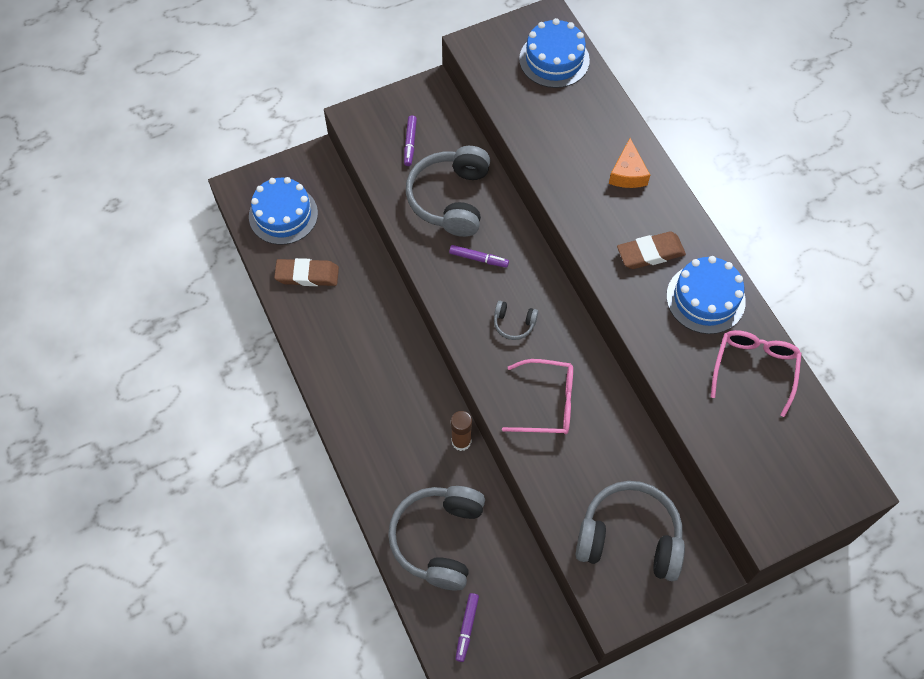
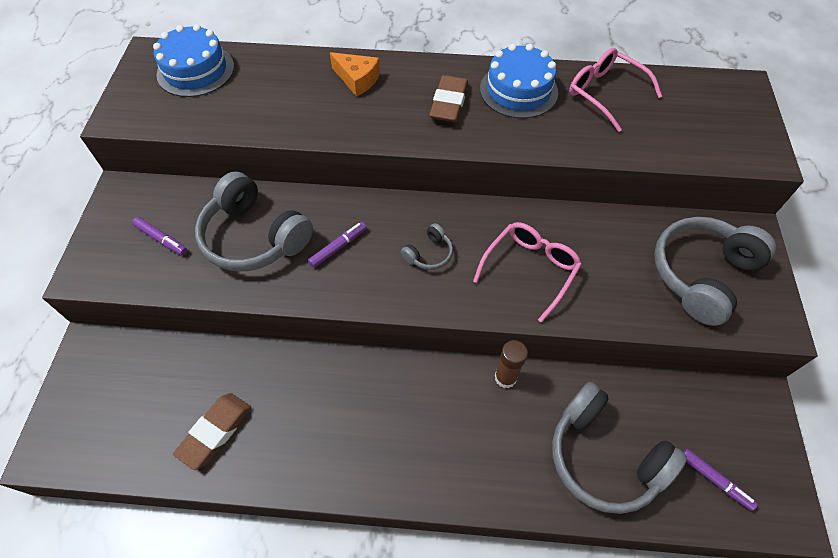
camera: 60 degrees left, 5 degrees down
blue cake [249,177,318,245] -> none

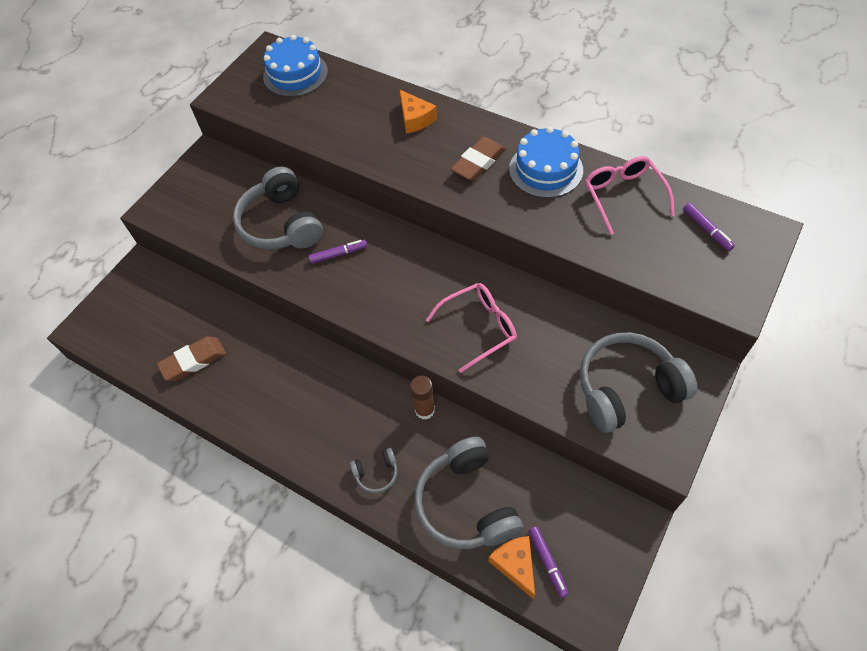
camera: 30 degrees right, 0 degrees up
purple marker [132,217,187,256] -> purple marker moved to [683,203,735,251]
grey headphones [401,223,453,270] -> grey headphones moved to [350,448,397,493]
none -> orange cheese [488,536,535,599]

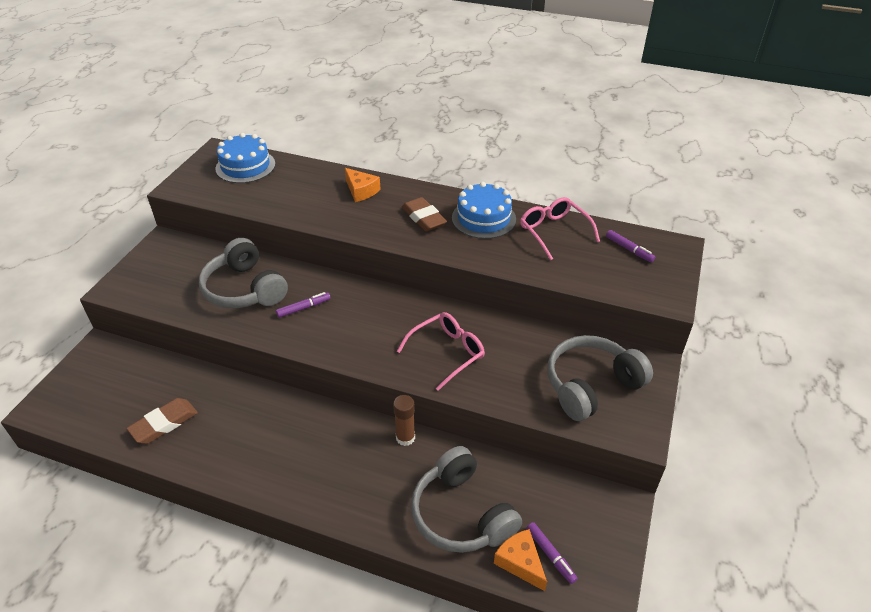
camera: 15 degrees left, 15 degrees down
grey headphones [350,448,397,493] -> none
brown eraser [450,137,506,181] -> brown eraser turned 60 degrees counterclockwise [402,197,447,232]

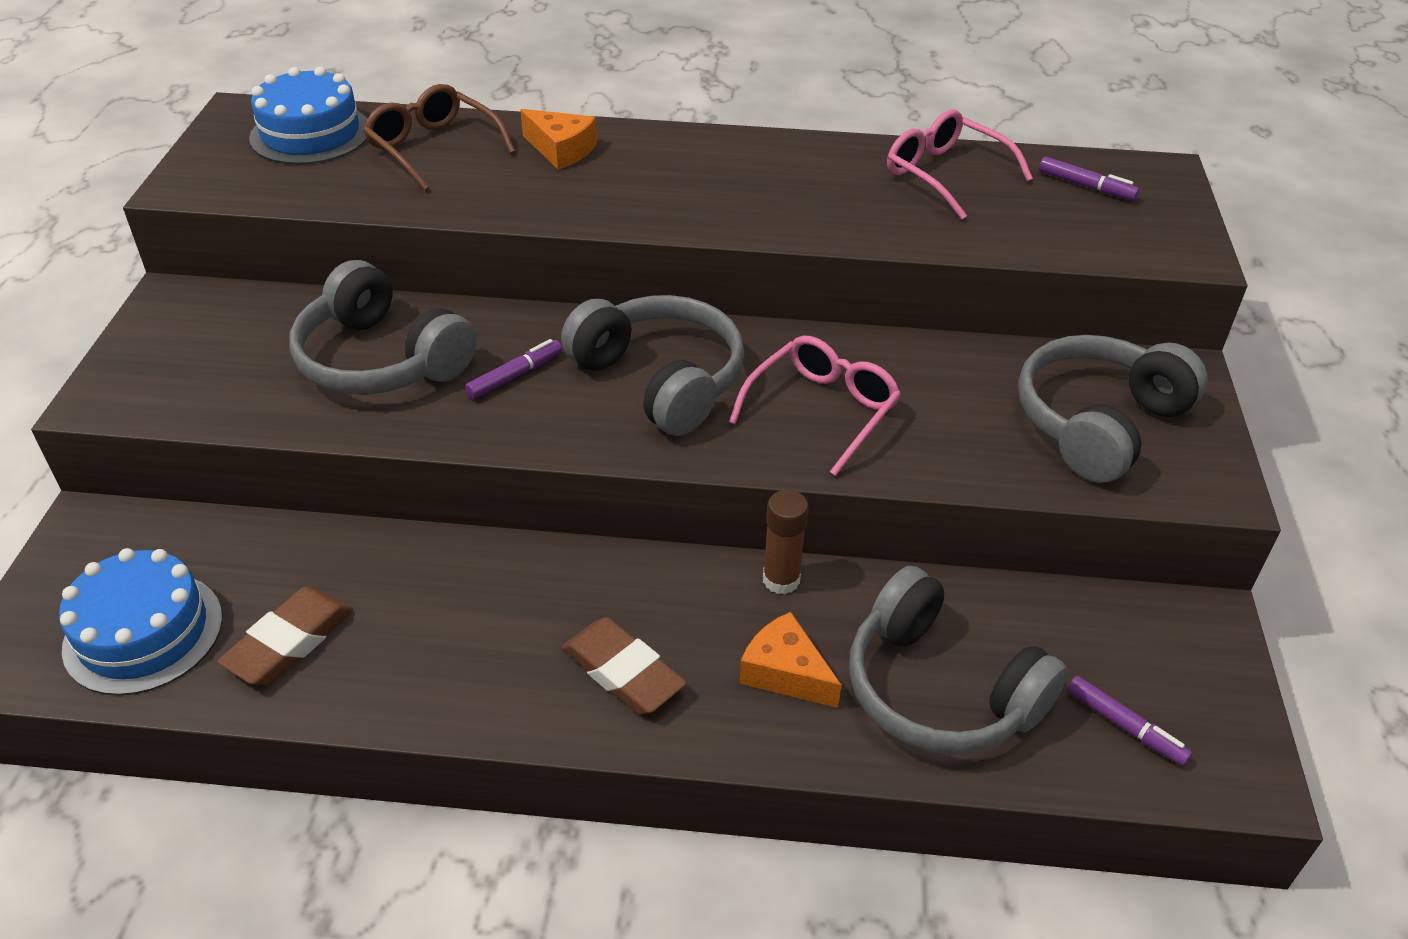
camera: 15 degrees left, 0 degrees up
brown eraser [402,197,447,232] -> brown eraser moved to [562,617,687,715]
blue cake [452,182,516,239] -> blue cake moved to [59,548,223,696]
orange cheese [494,529,547,591] -> orange cheese moved to [739,612,842,708]
none -> brown glasses [363,84,516,191]
none -> grey headphones [561,295,745,436]

